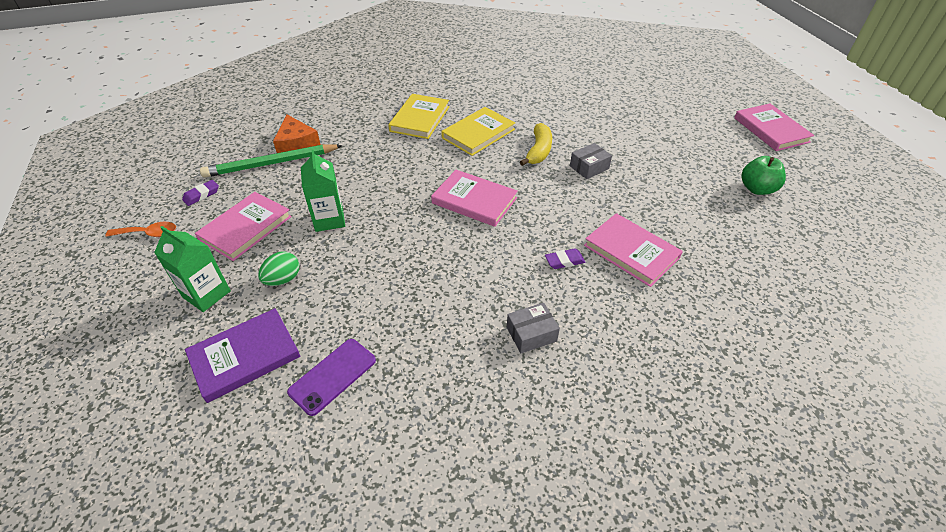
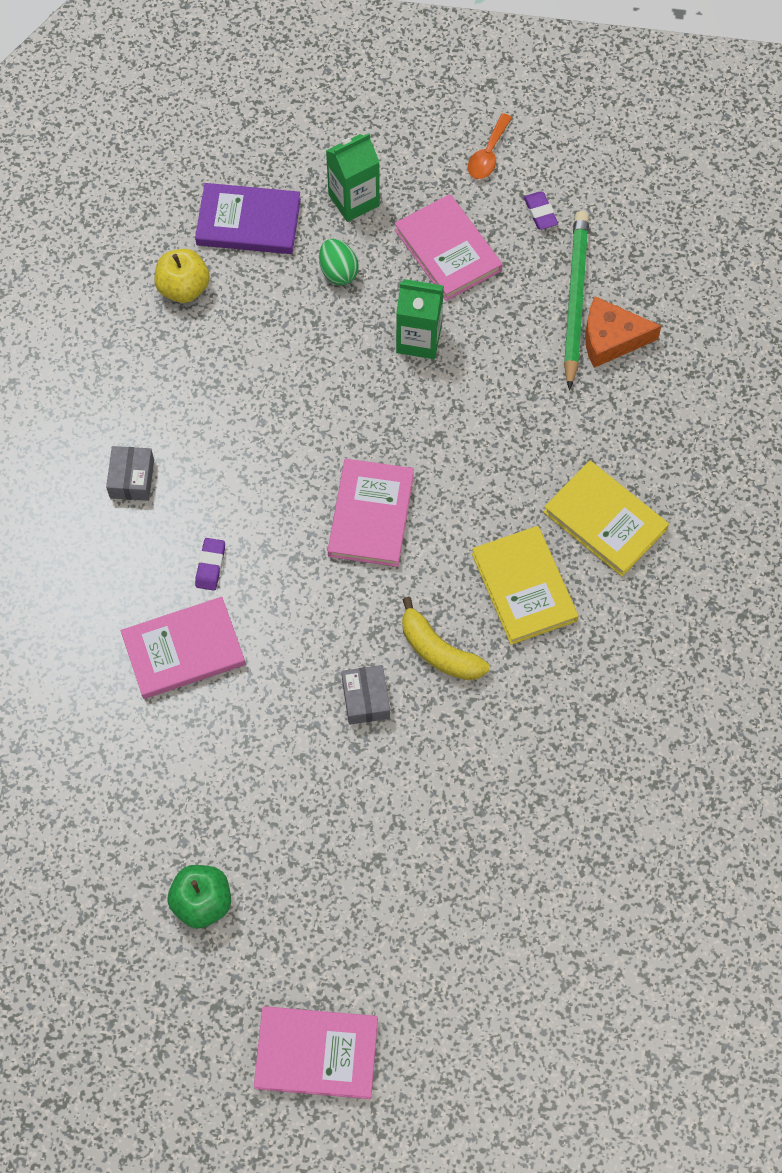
camera: 115 degrees right, 20 degrees up
purple book [185,308,300,403] -> purple book turned 75 degrees counterclockwise [195,183,301,254]
purple phone [287,339,376,416] -> yellow apple [155,249,210,303]
pink book [431,170,518,227] -> pink book turned 45 degrees counterclockwise [328,459,414,567]

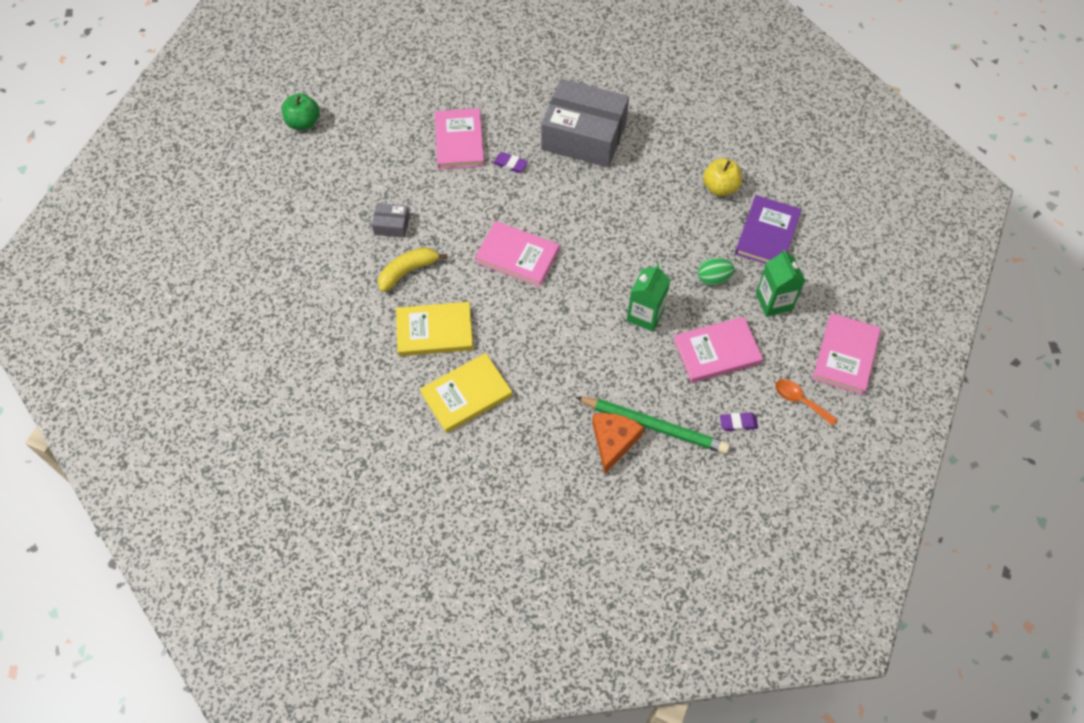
camera: 105 degrees right, 5 degrees down
grey box [106,446,154,501] -> grey box [541,79,629,168], size x2.37
pink book [254,1006,378,1099] -> pink book moved to [813,313,881,395]

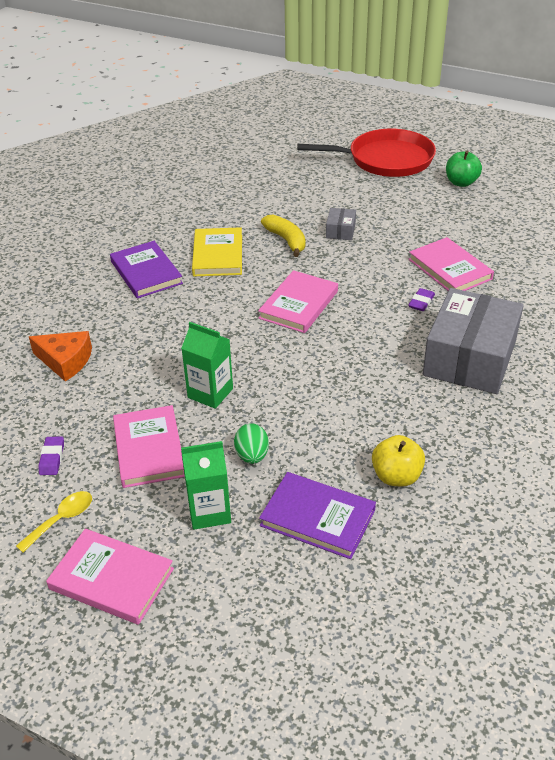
camera: 95 degrees right, 20 degrees down
yellow book [420,353,512,433] -> purple book [110,241,183,299]
pink book [435,108,484,169] -> pink book turned 60 degrees clockwise [409,237,494,291]
green pencil [576,397,730,454] -> none
orange spoon [775,379,838,426] -> yellow spoon [16,491,92,553]
none -> red pan [297,129,436,177]

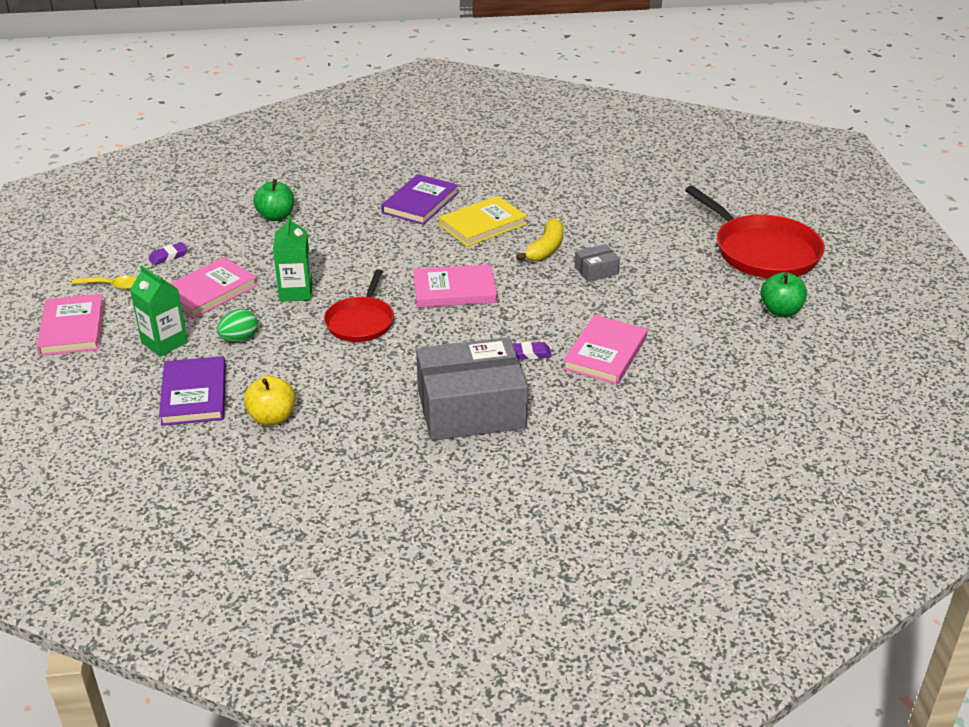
camera: 55 degrees right, 5 degrees down
orange cheese [29,331,92,381] -> green apple [253,179,294,221]
none -> red pan [324,269,394,342]

